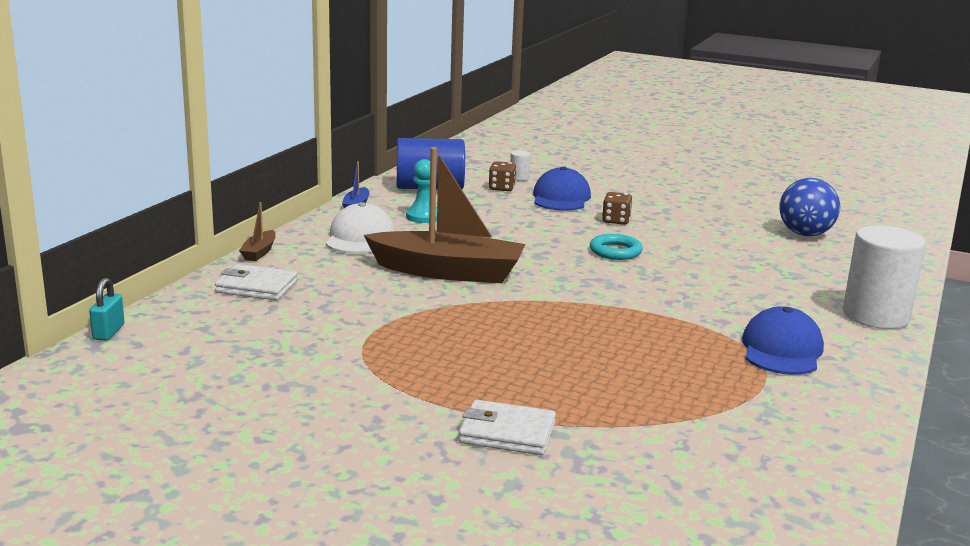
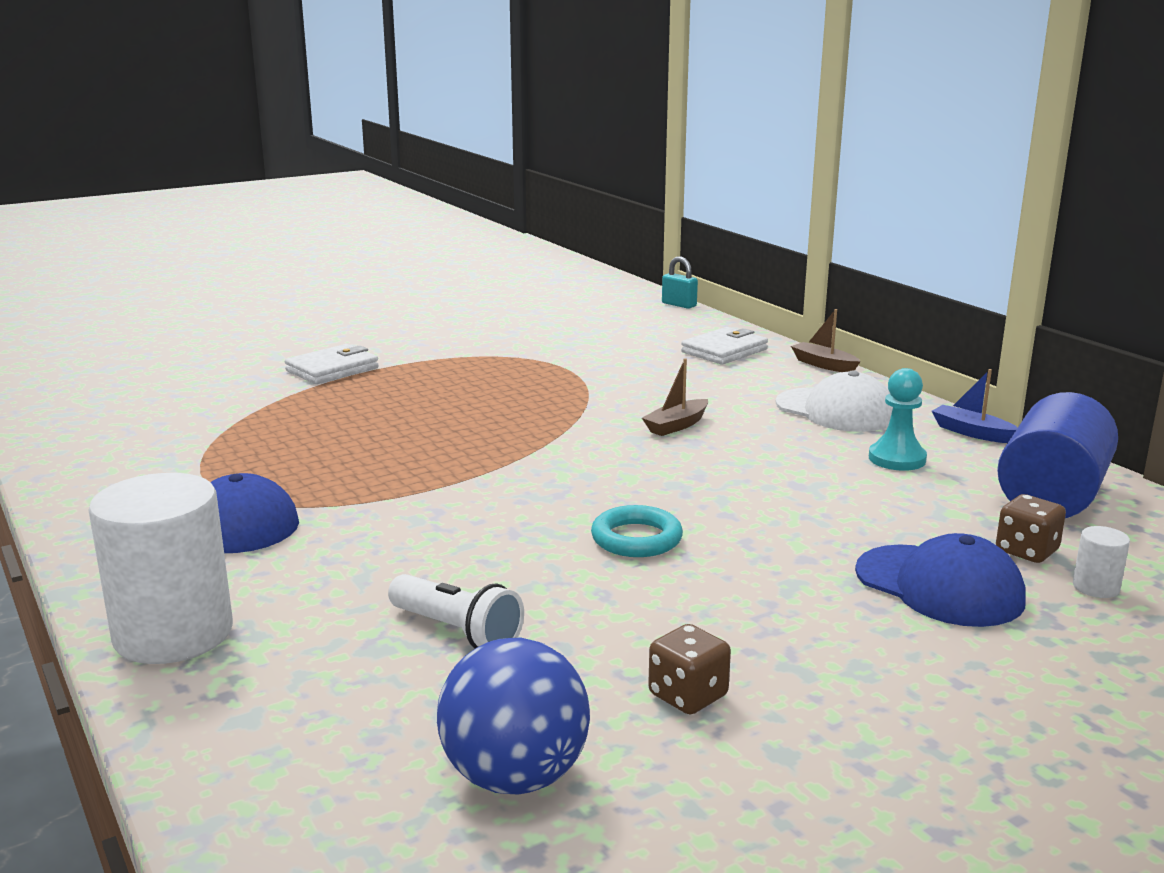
camera: 125 degrees right, 0 degrees up
brown boat [364,147,525,283] -> brown boat [642,358,708,436], size x0.41
brown dice [602,192,633,225] -> brown dice moved to [648,624,731,714]
none -> white flashlight [388,574,524,648]

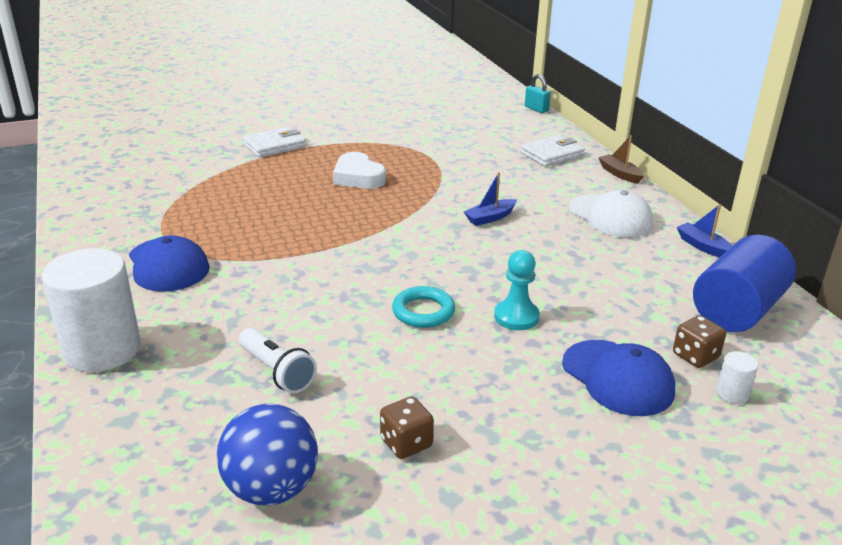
camera: 10 degrees right, 10 degrees up
brown boat [642,358,708,436] -> blue boat [464,172,517,226]
turquoise pawn [869,368,927,471] -> turquoise pawn moved to [494,250,540,330]
none -> white heart [333,152,386,189]

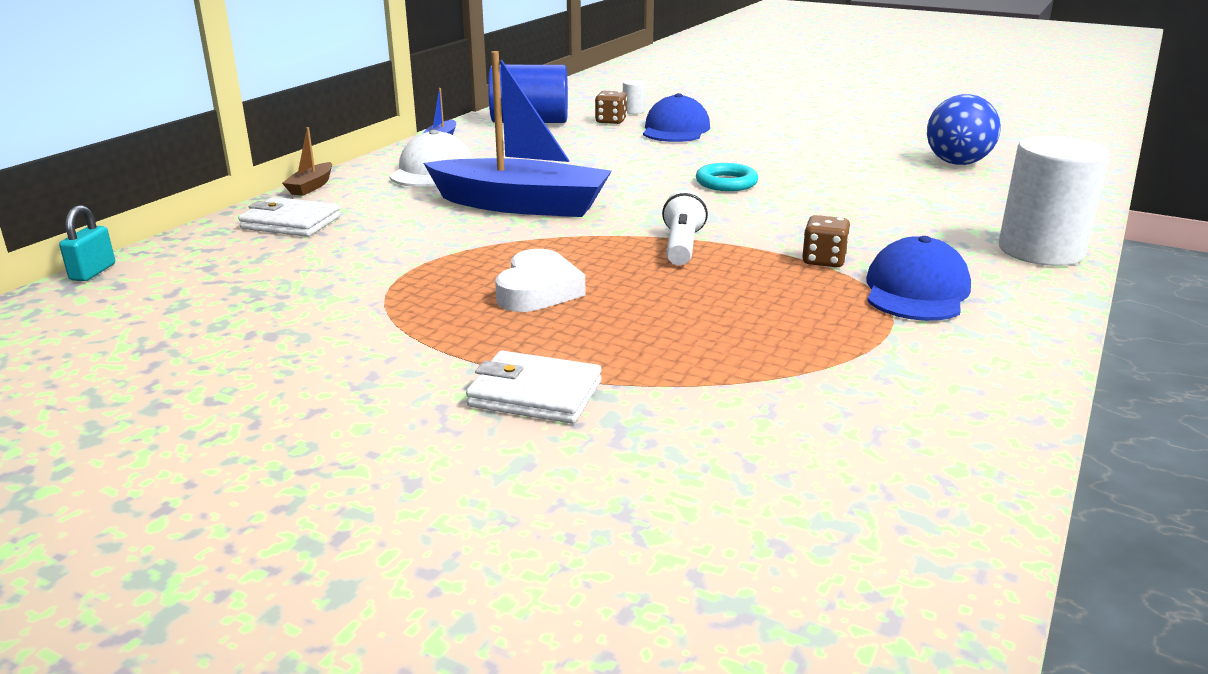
camera: 130 degrees left, 5 degrees down
white flashlight [239,328,317,393] -> white flashlight moved to [662,190,708,265]
brown dice [380,396,434,459] -> brown dice moved to [802,215,850,267]
blue boat [464,172,517,226] -> blue boat [424,51,612,217], size x2.45
turquoise pawn [494,250,540,330] -> none

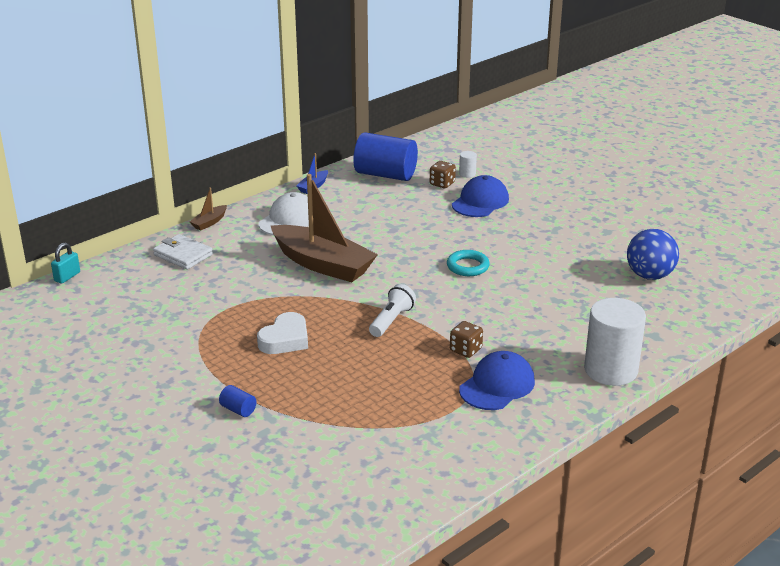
camera: 20 degrees right, 5 degrees up
blue boat [424,51,612,217] -> brown boat [271,174,378,282]
white wallet [466,351,602,424] -> blue cylinder [219,385,256,417]

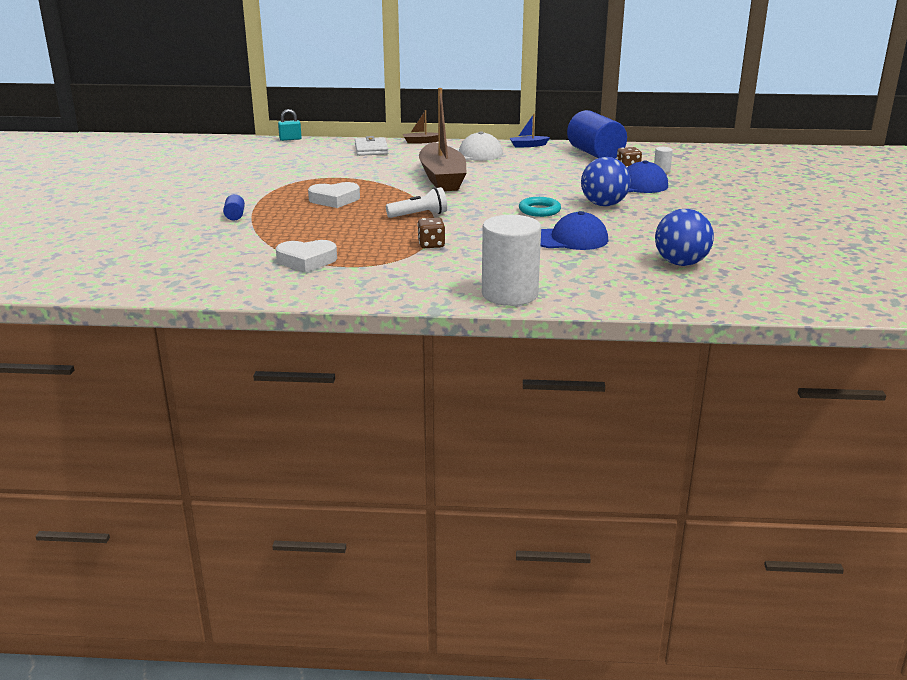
camera: 45 degrees right, 5 degrees down
blue cap [459,351,535,410] -> blue cap moved to [541,211,608,250]
none -> white heart [276,240,337,273]
none -> blue ball [581,157,631,206]

